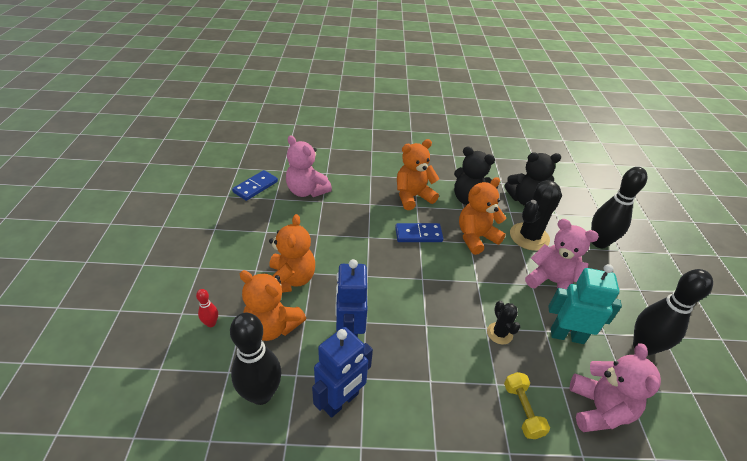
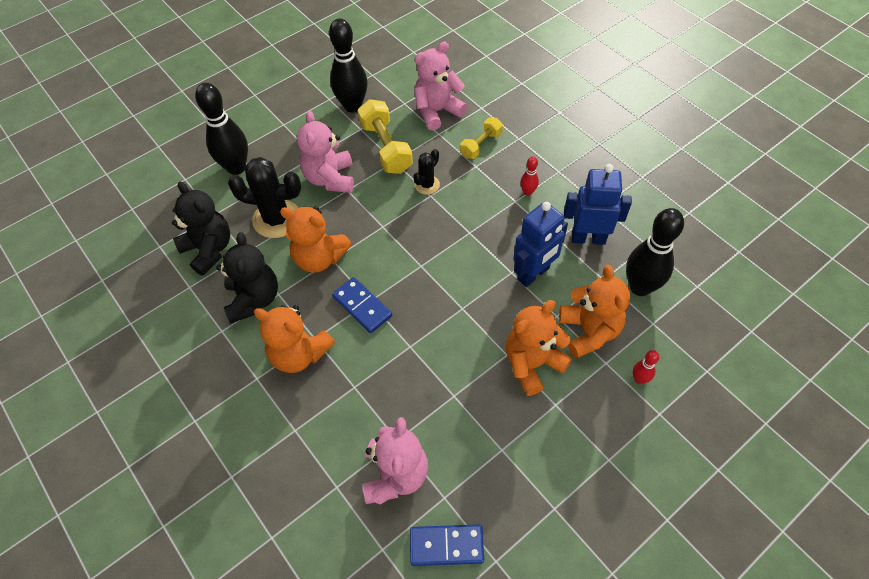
camera: 125 degrees left, 15 degrees up
turquoise robot [548,264,622,344] -> yellow dumbbell [358,99,413,174]
none -> red bowling pin [521,157,539,196]

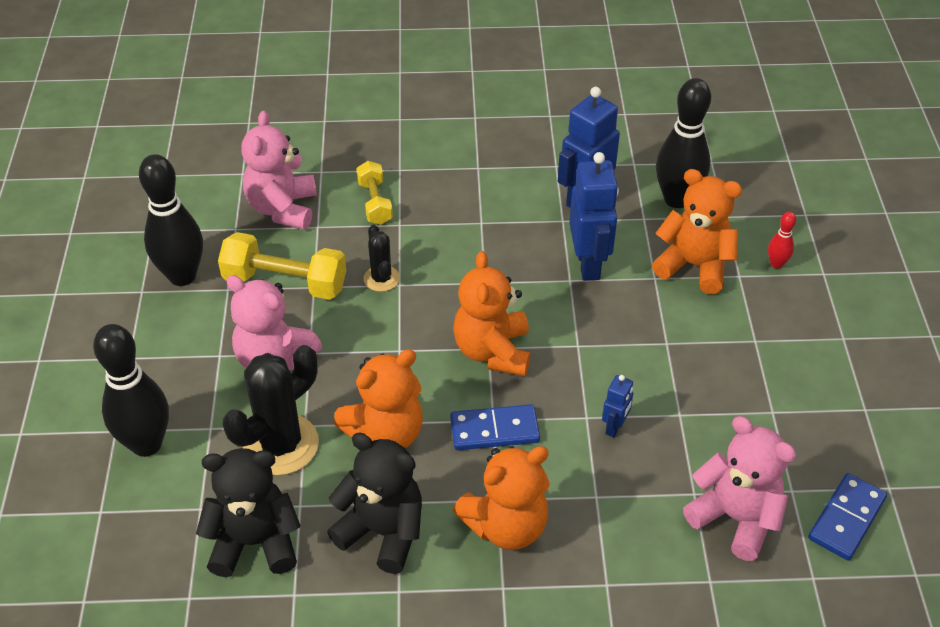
camera: 55 degrees left, 10 degrees down
orange teddy bear [506,300,572,396] -> orange teddy bear moved to [453,251,530,376]
red bowling pin [521,157,539,196] -> none
none -> blue robot [602,375,633,438]

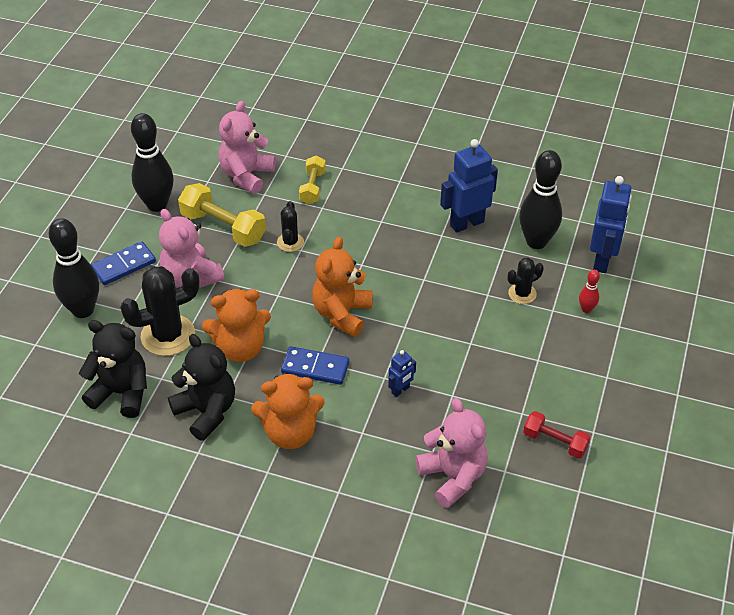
camera: 20 degrees right, 0 degrees up
blue robot [569,152,619,281] -> blue robot moved to [590,176,632,273]
orange teddy bear [652,169,742,294] -> black cactus [508,258,544,304]
blue domino [808,473,887,560] -> blue domino moved to [91,241,156,285]
none -> red dumbbell [523,411,591,459]

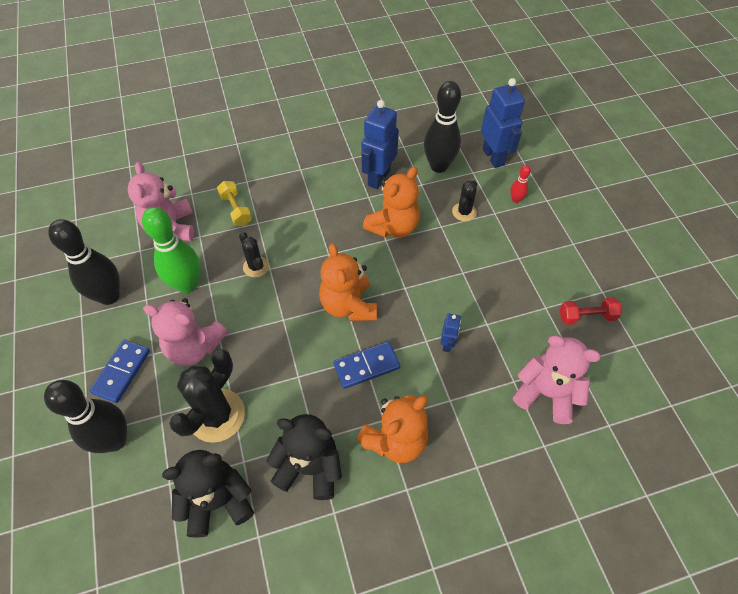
camera: 35 degrees left, 10 degrees up
yellow dumbbell [178,183,266,247] -> green bowling pin [142,207,200,293]
orange teddy bear [202,289,271,362] -> orange teddy bear moved to [363,167,420,238]

